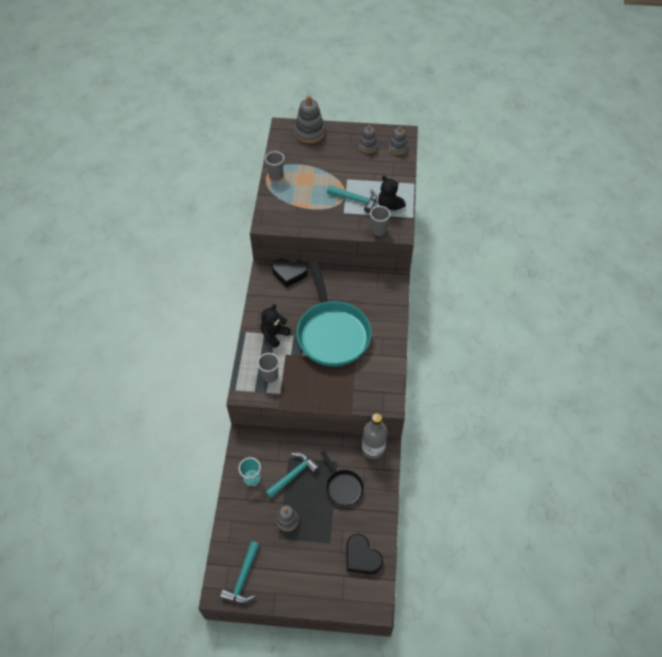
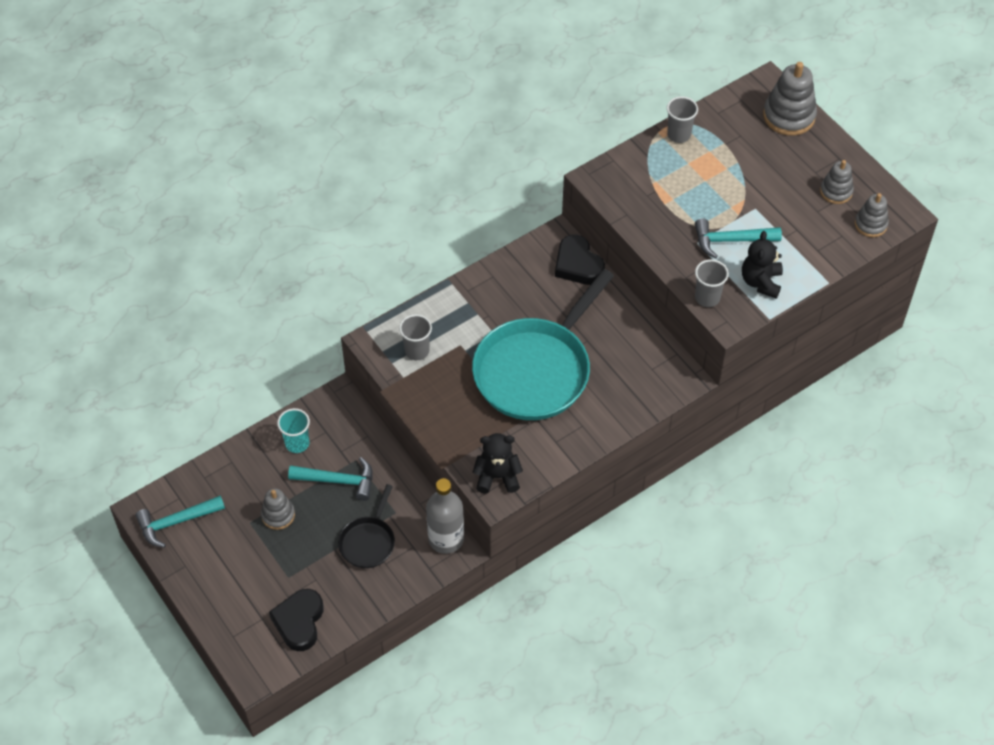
camera: 50 degrees right, 0 degrees up
black teddy bear [261,304,291,348] -> black teddy bear moved to [473,433,523,494]
turquoise hammer [327,185,377,213] -> turquoise hammer turned 105 degrees clockwise [695,218,782,258]

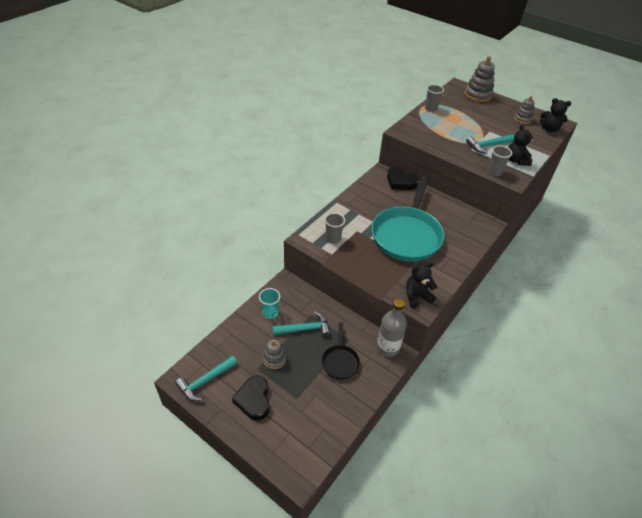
camera: 20 degrees left, 10 degrees down
black heart [269,589,324,651] -> black heart moved to [232,375,270,421]
grey stacking toy [855,193,889,237] -> black teddy bear [540,98,571,132]

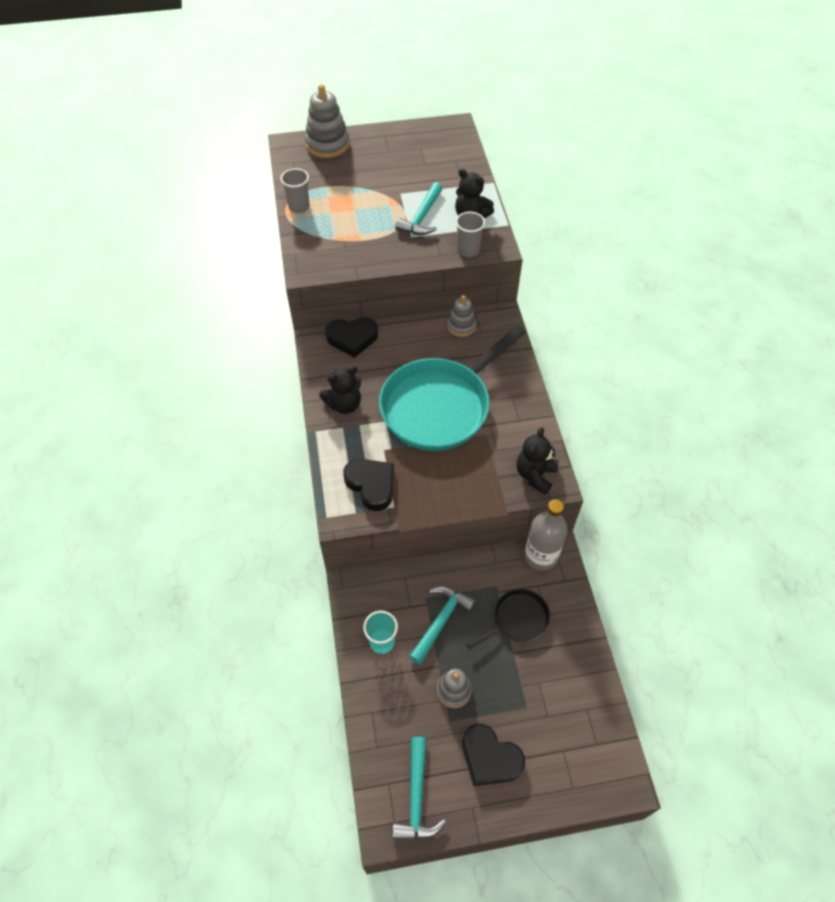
camera: 45 degrees left, 10 degrees up
black pan [321,322,360,380] -> black pan turned 75 degrees counterclockwise [466,589,550,649]
grey cup [325,213,345,244] -> black heart [343,459,394,511]
turquoise pan [371,176,445,262] -> turquoise pan turned 75 degrees clockwise [379,325,526,451]
grey stacking toy [514,96,535,124] -> grey stacking toy moved to [447,295,476,337]
black teddy bear [540,98,571,132] -> black teddy bear moved to [319,366,361,414]

